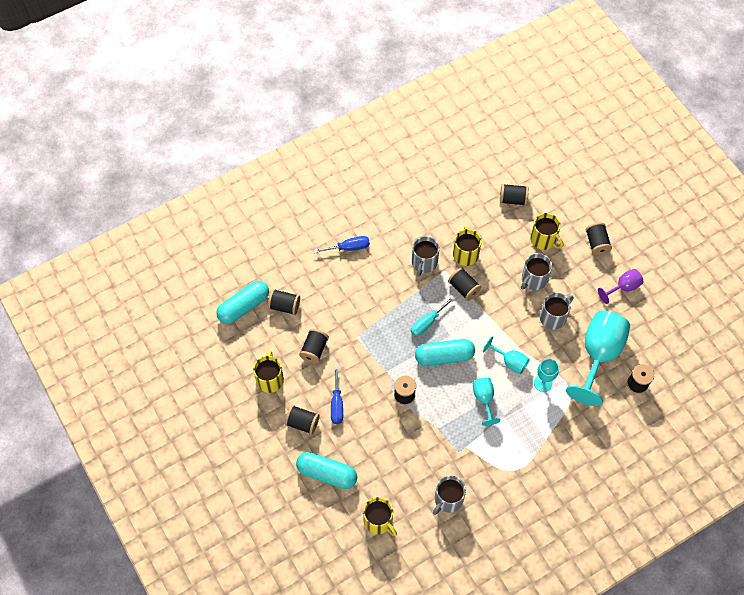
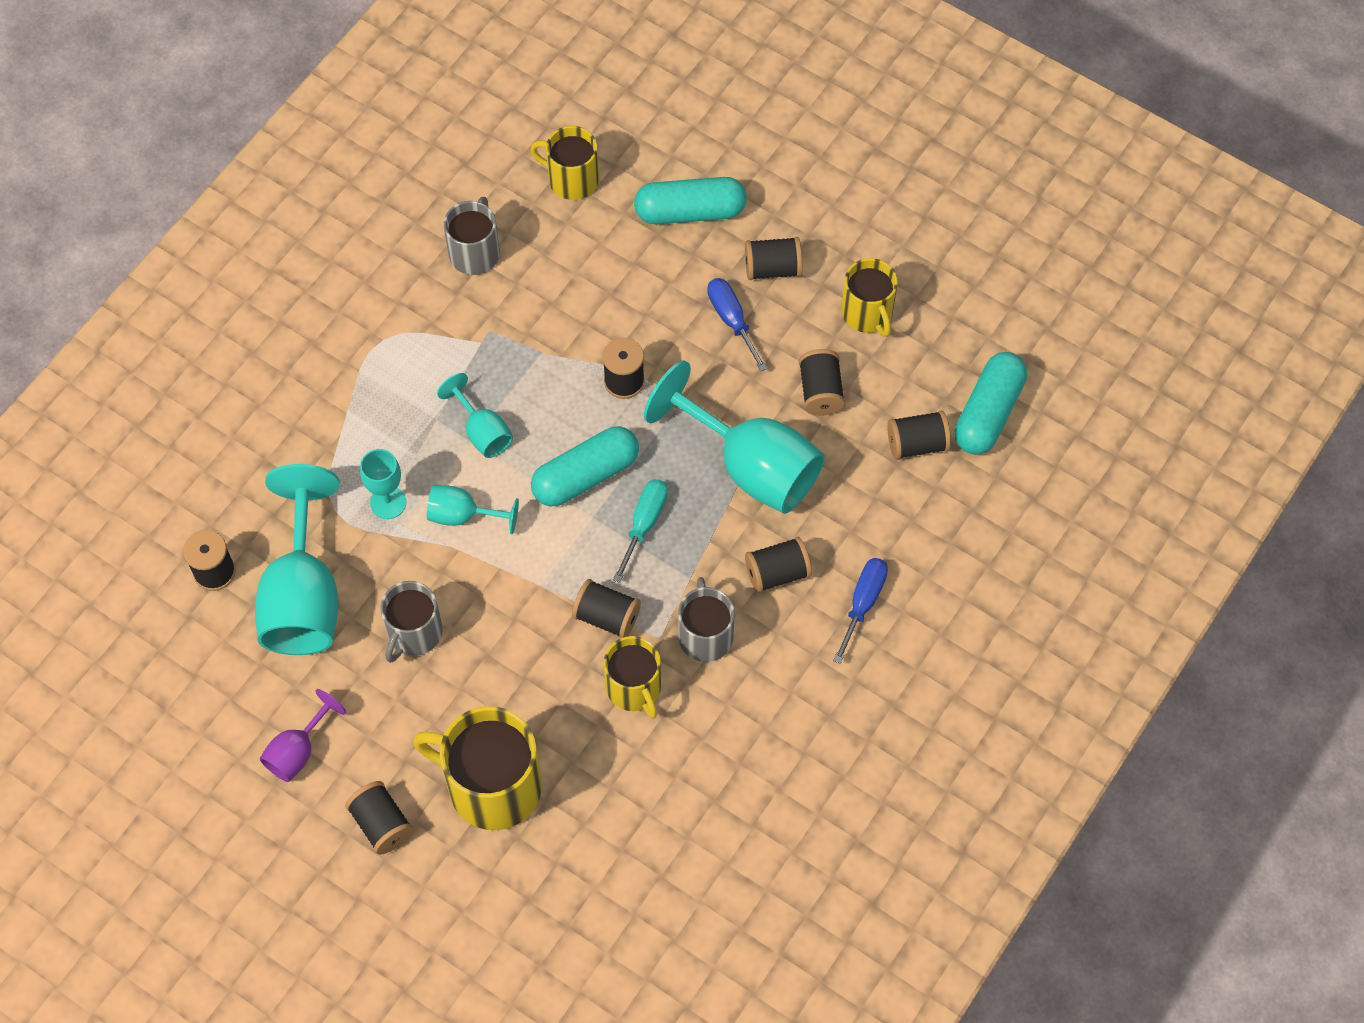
camera: 155 degrees right, 0 degrees up
blue screwdriver [314,236,370,253] -> blue screwdriver turned 150 degrees clockwise [833,558,888,664]
black spool [500,184,529,206] -> black spool moved to [745,537,812,593]
grey mug [521,253,552,290] -> none
yellow mug [530,213,563,250] -> yellow mug [413,706,542,830], size x1.64
none -> turquoise goblet [644,360,825,514]

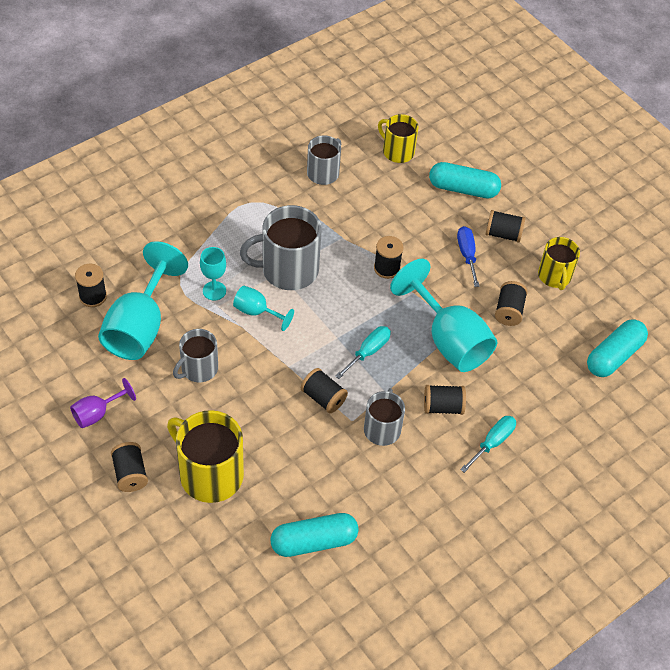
camera: 15 degrees right, 10 degrees down
turquoise goblet [437,373,513,458] -> grey mug [240,205,322,290]
turquoise capsule [531,426,639,506] -> turquoise capsule moved to [271,513,359,557]
yellow mug [604,636,661,719] -> none
blue screwdriver [833,558,888,664] -> turquoise screwdriver [460,416,516,473]
black spool [887,411,951,460] -> none

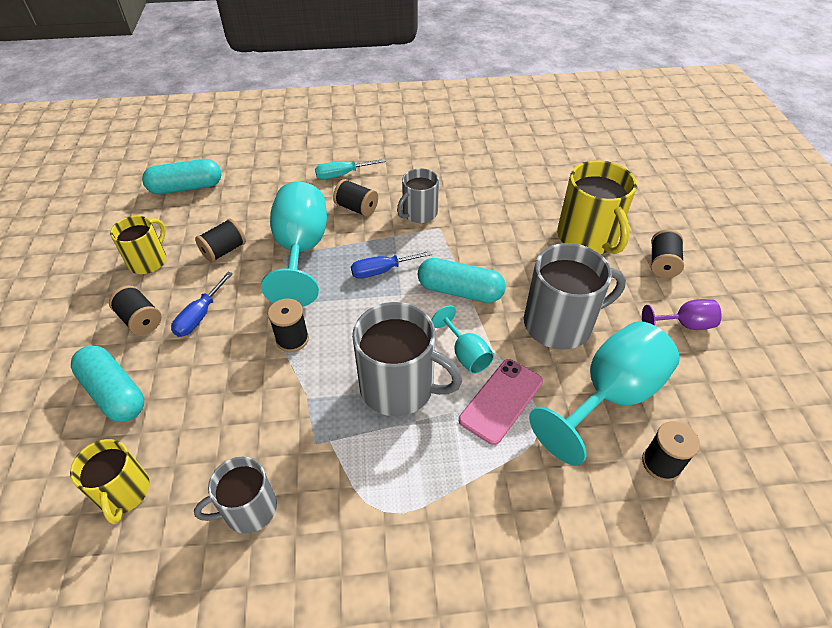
camera: 145 degrees left, 5 degrees down
grey mug [173,329,218,382] -> grey mug [524,243,626,350], size x1.64
turquoise goblet [200,247,226,301] -> pink phone [459,359,543,445]
turquoise capsule [271,513,359,557] -> turquoise capsule moved to [418,258,506,303]
black spool [301,368,348,413] -> none
turquoise screwdriver [335,326,391,379] -> blue screwdriver [351,251,432,279]

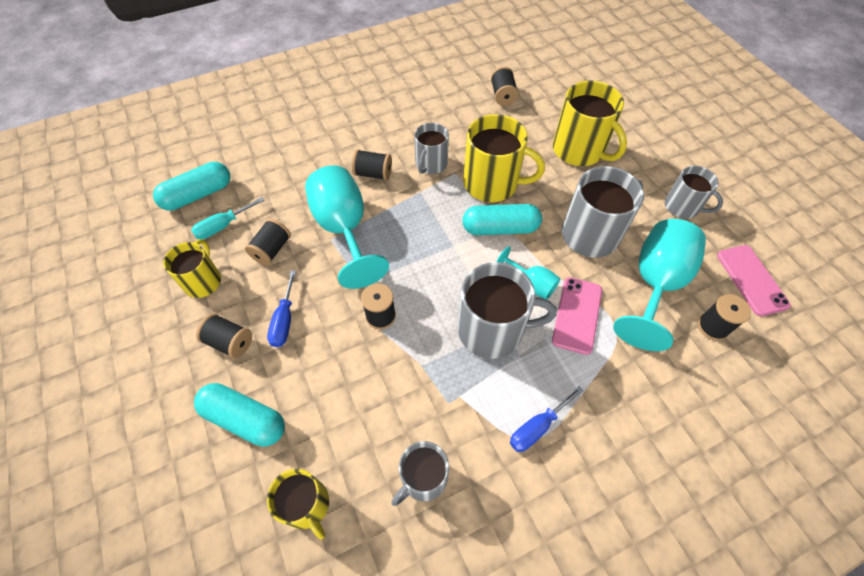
camera: 20 degrees left, 10 degrees up
turquoise screwdriver [315,159,386,179] -> turquoise screwdriver moved to [191,197,265,239]
blue screwdriver [351,251,432,279] -> blue screwdriver moved to [510,386,584,452]
purple goblet [642,299,722,330] -> grey mug [665,166,723,219]
black spool [651,229,684,278] -> black spool moved to [491,67,518,106]
none -> yellow mug [463,114,545,202]
none -> pink phone [717,245,791,316]

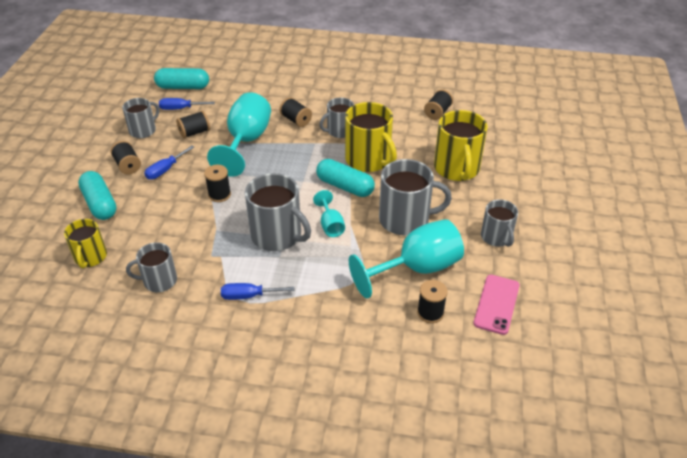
camera: 35 degrees right, 15 degrees down
yellow mug [163,239,221,298] -> grey mug [122,98,159,138]
turquoise screwdriver [191,197,265,239] -> blue screwdriver [159,98,215,110]
pink phone [552,277,602,355] -> none

